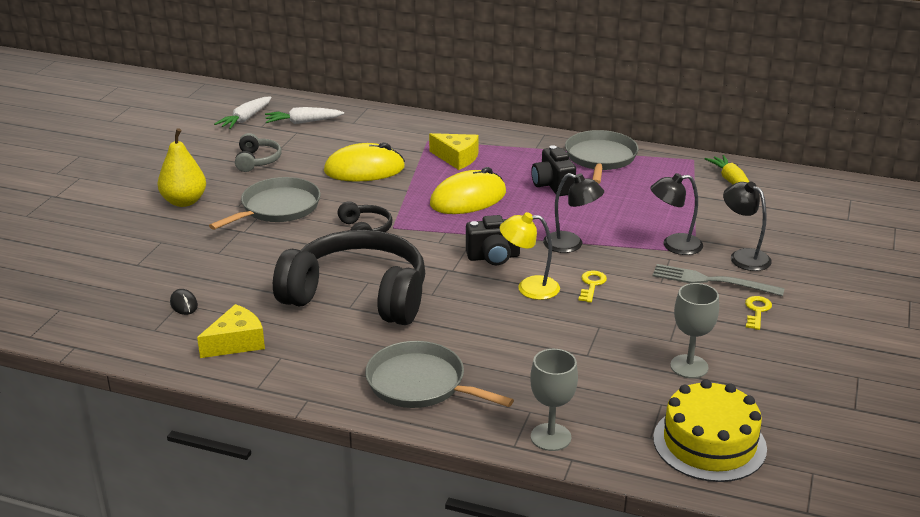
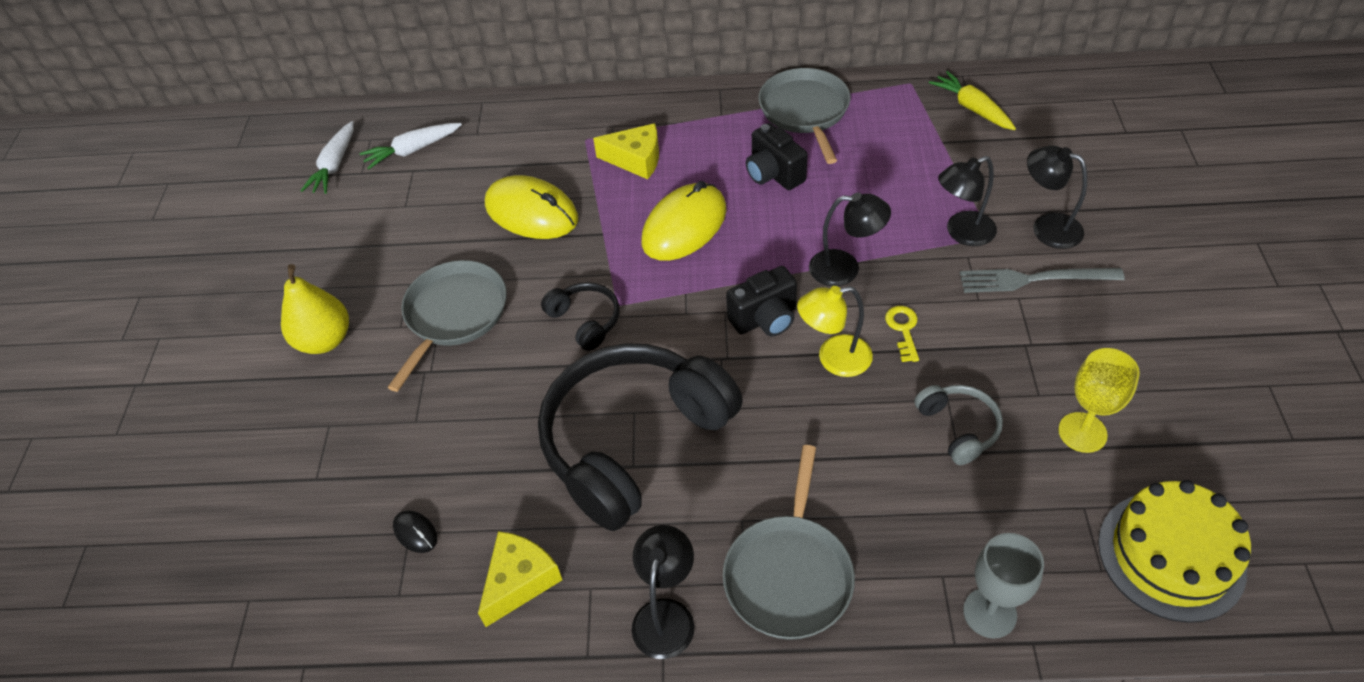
camera: 15 degrees left, 20 degrees up
grey headphones [235,133,282,172] -> grey headphones moved to [914,385,1003,465]
black headphones [273,230,425,325] -> black headphones turned 45 degrees counterclockwise [538,343,743,531]
yellow mouse [324,142,405,182] -> yellow mouse turned 60 degrees clockwise [485,175,578,239]
grey pan [365,341,514,408] -> grey pan turned 90 degrees counterclockwise [723,445,855,640]
grey goblet [670,283,719,378] -> yellow goblet [1058,348,1140,453]
yellow key [745,296,772,330] -> none
none -> black lamp [632,525,694,659]

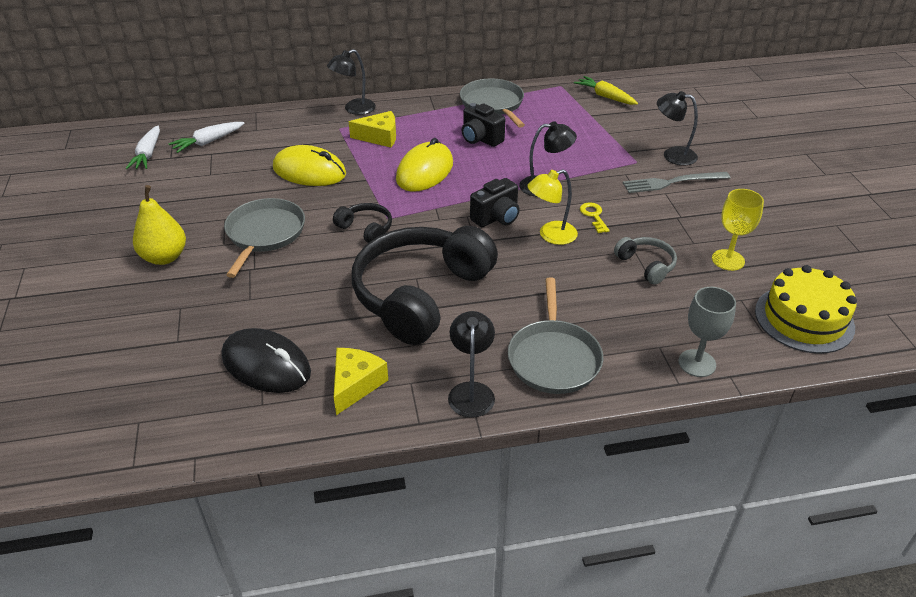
camera: 15 degrees left, 10 degrees down
black mouse [393,511,437,553] -> black mouse [222,328,311,393], size x2.38
black lamp [938,156,997,246] -> black lamp moved to [327,49,376,115]

